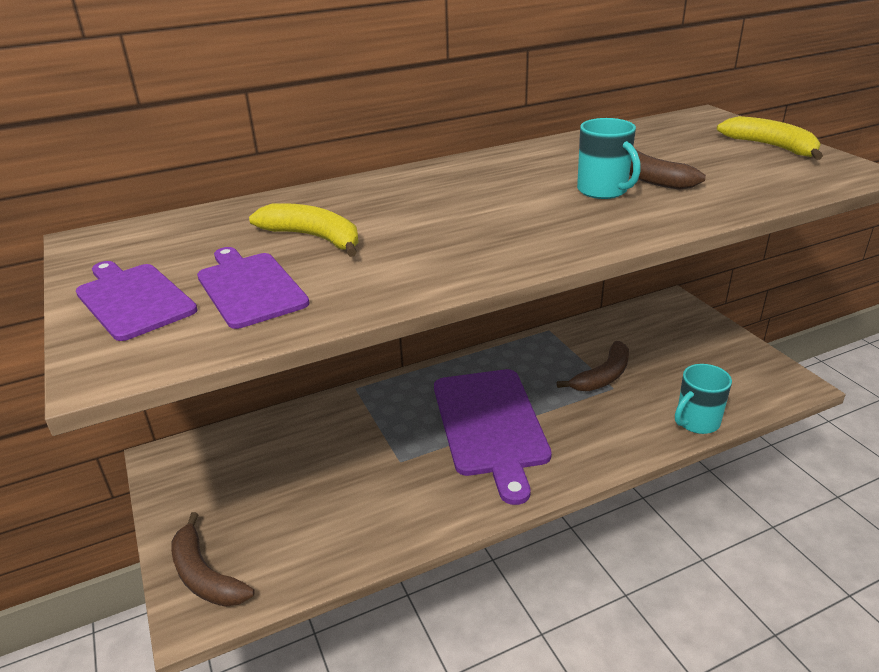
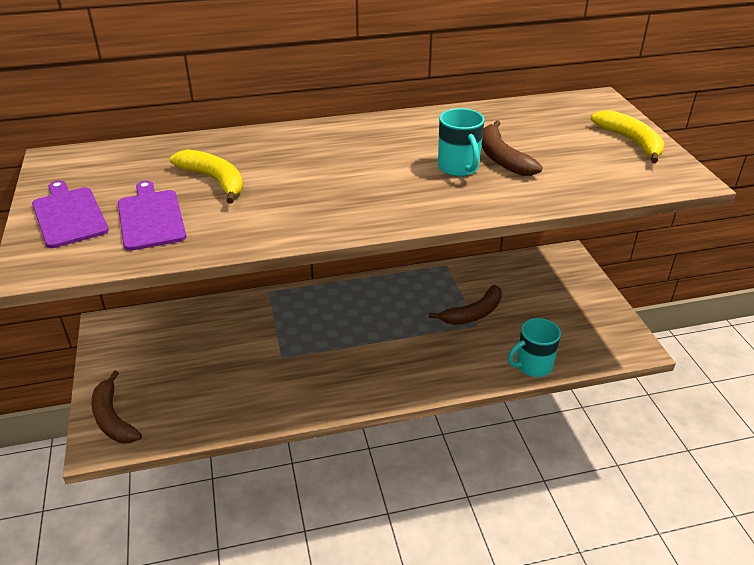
camera: 10 degrees right, 5 degrees up
purple cutting board [434,369,552,505] -> none

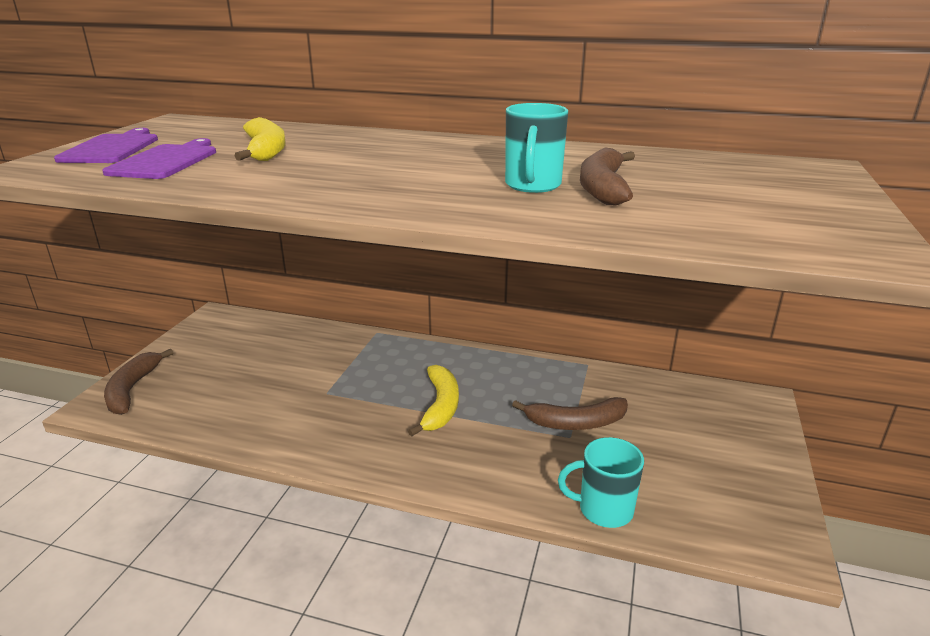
camera: 30 degrees right, 10 degrees down
yellow banana [591,110,664,163] -> yellow banana moved to [408,365,459,436]

